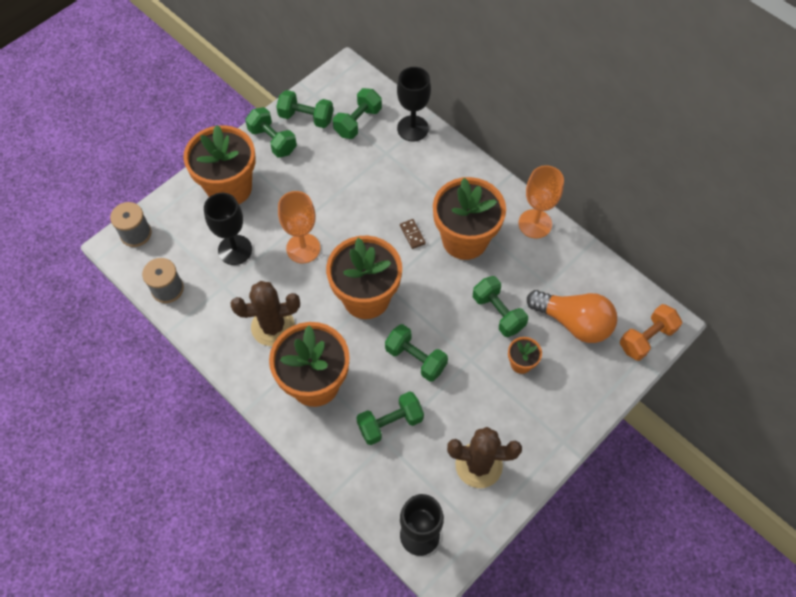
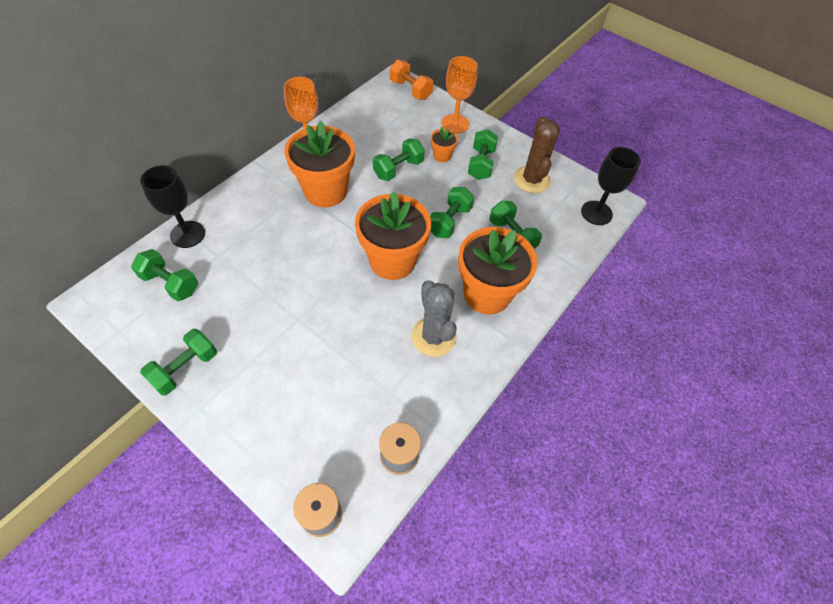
camera: 100 degrees left, 5 degrees down
orange flower pot [183,125,256,204] -> none
black goblet [204,193,252,265] -> none
brown cactus [230,281,300,346] -> grey cactus [411,280,457,357]
green dumbbell [276,90,333,128] -> green dumbbell moved to [468,129,498,180]
orange goblet [278,191,320,263] -> orange goblet moved to [441,56,478,134]
brown domino [400,219,426,249] -> none
orange light bulb [527,290,617,343] -> none

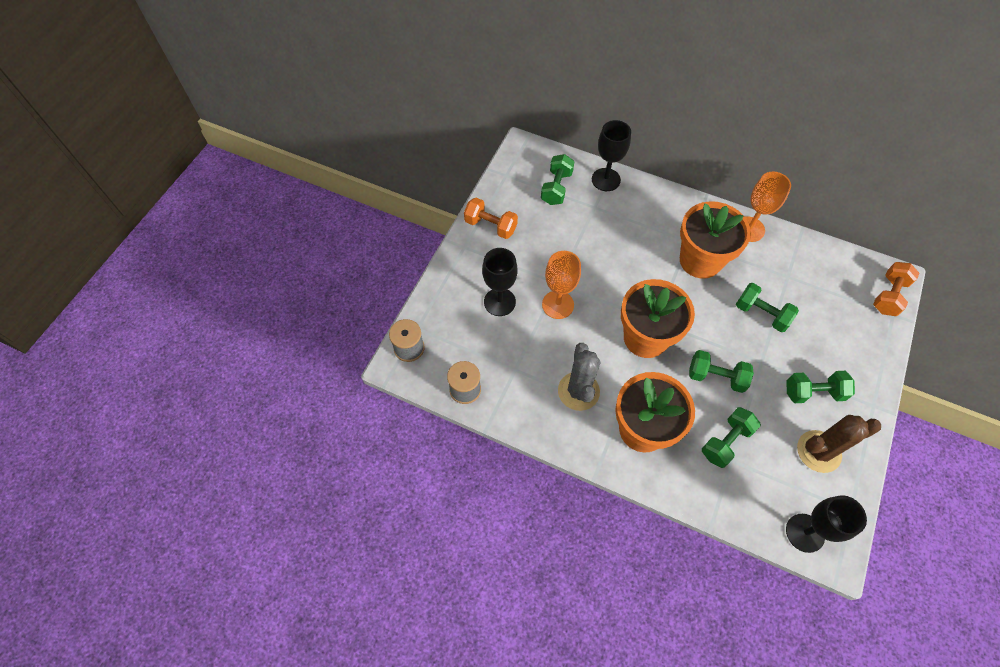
camera: 80 degrees right, 5 degrees up
green dumbbell [140,329,217,396] -> orange dumbbell [464,198,518,239]
grey cactus [411,280,457,357] -> grey cactus turned 60 degrees counterclockwise [558,343,600,411]
orange flower pot [431,127,458,162] -> none
orange goblet [441,56,478,134] -> orange goblet moved to [542,251,581,319]
none -> black goblet [482,248,517,316]

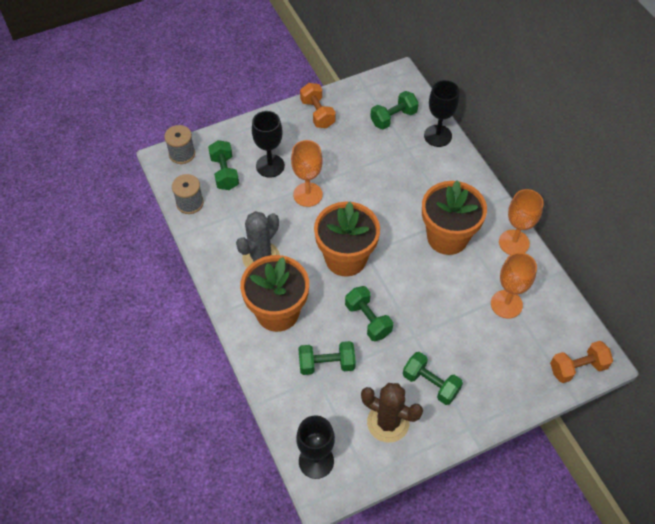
camera: 40 degrees right, 5 degrees down
green dumbbell [736,283,799,332] -> green dumbbell moved to [208,140,239,190]
none -> orange goblet [491,252,537,319]

